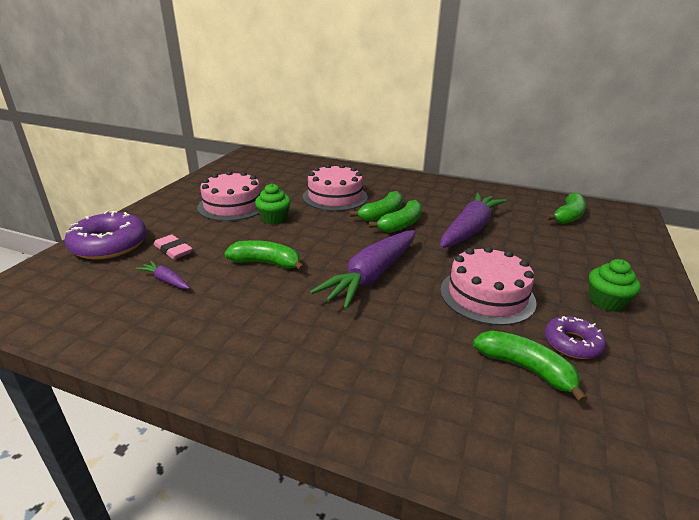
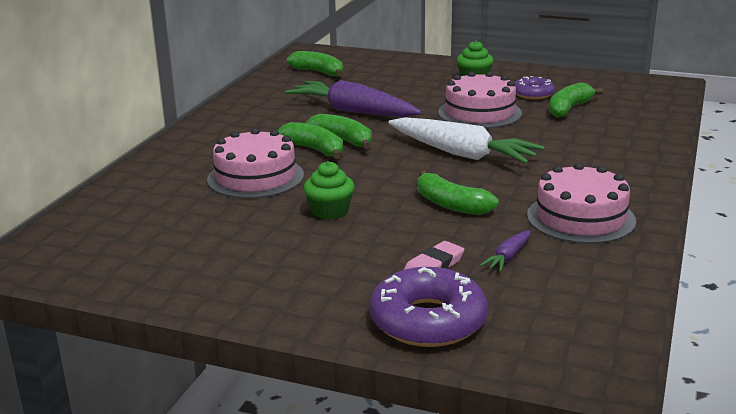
camera: 90 degrees left, 5 degrees down
pink cake [197,171,261,221] -> pink cake moved to [527,163,636,244]
green banana [224,240,305,271] -> green banana turned 60 degrees counterclockwise [418,170,499,215]
purple carrot [310,230,416,309] -> white carrot [388,117,544,164]

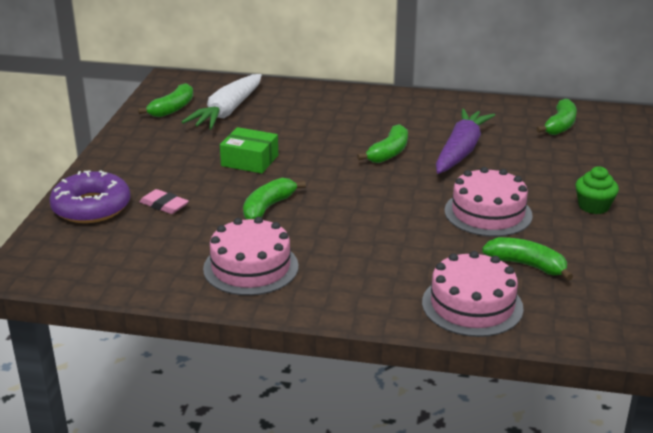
camera: 80 degrees right, 5 degrees up
pink cake [207,128,304,199] -> pink cake moved to [422,251,524,337]
green banana [277,122,343,159] -> green banana moved to [138,83,193,117]
green cupcake [304,161,355,220] -> green box [220,127,278,174]
white carrot [388,117,544,164] -> white carrot moved to [182,74,262,129]
purple carrot [480,230,531,272] -> none
purple donut [515,76,555,100] -> none

